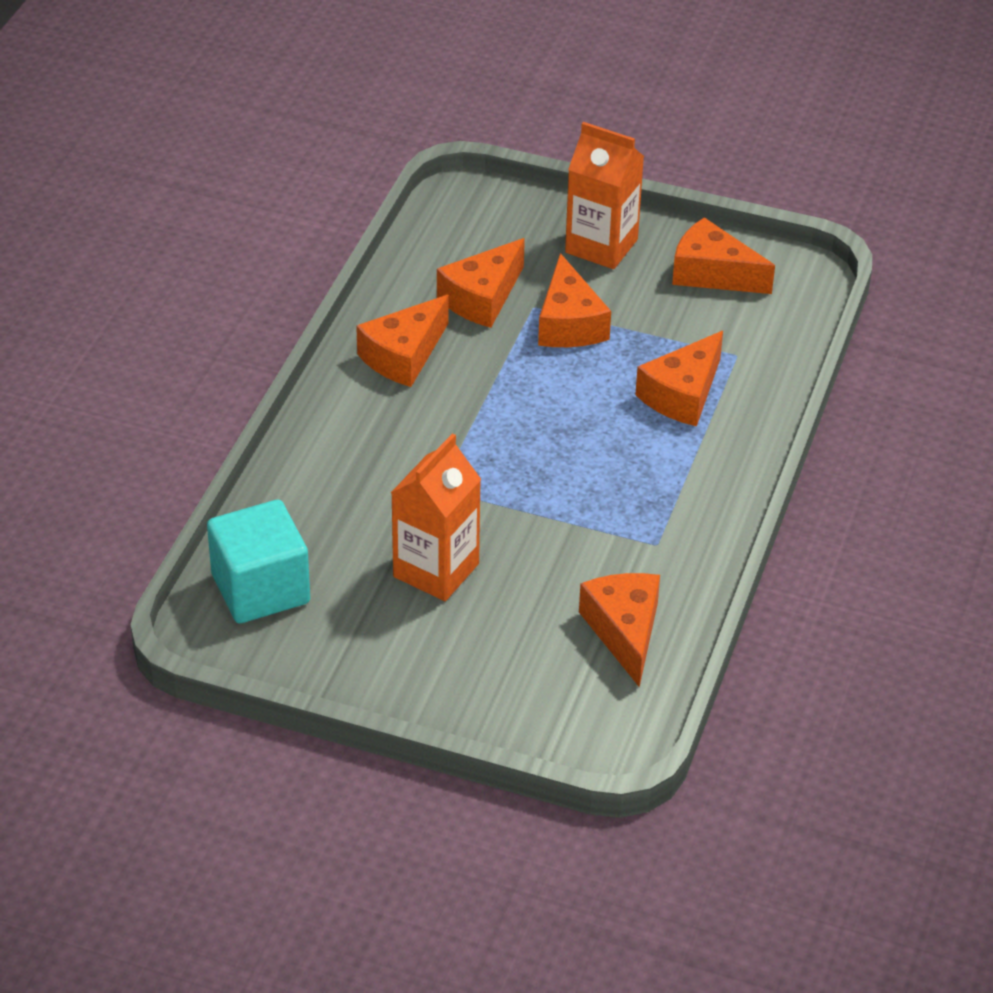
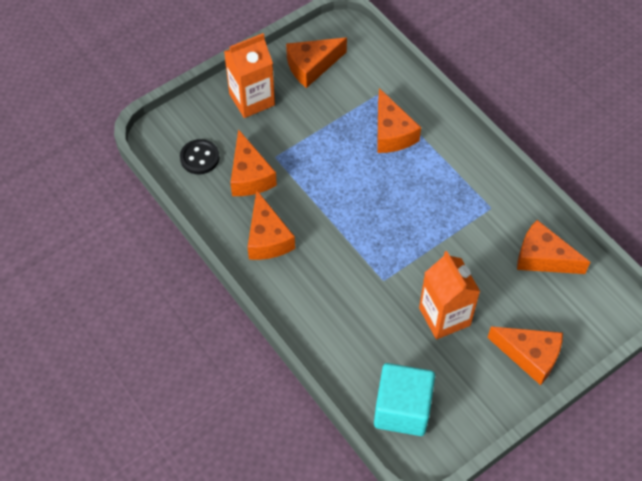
camera: 55 degrees left, 15 degrees up
orange cheese [538,253,611,347] -> orange cheese moved to [487,326,563,385]
none -> black button [180,139,219,175]

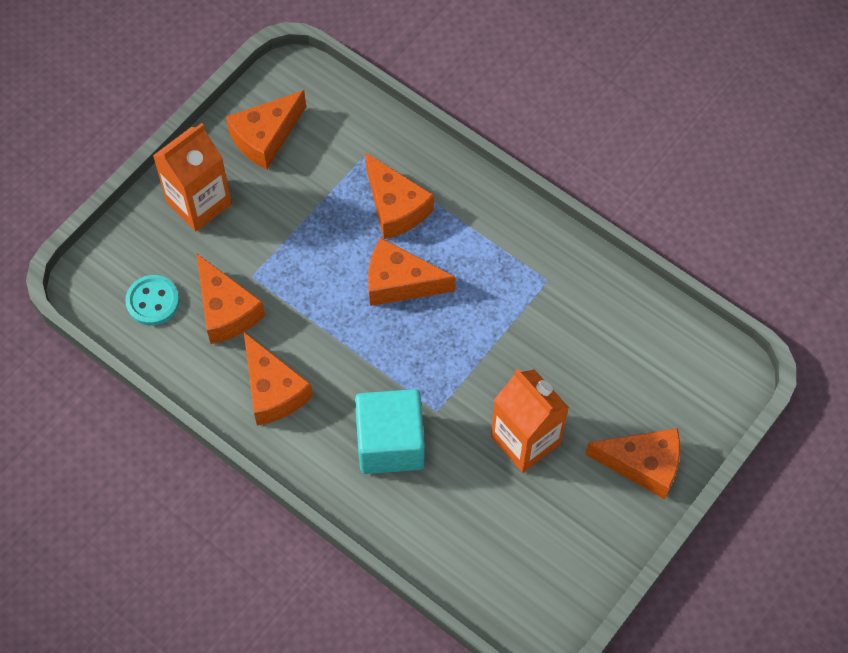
camera: 15 degrees left, 5 degrees up
black button [180,139,219,175] -> turquoise button [125,275,180,326]
turquoise cube [374,363,435,436] -> turquoise cube moved to [355,389,425,474]
orange cheese [517,220,590,274] -> orange cheese moved to [368,238,456,306]

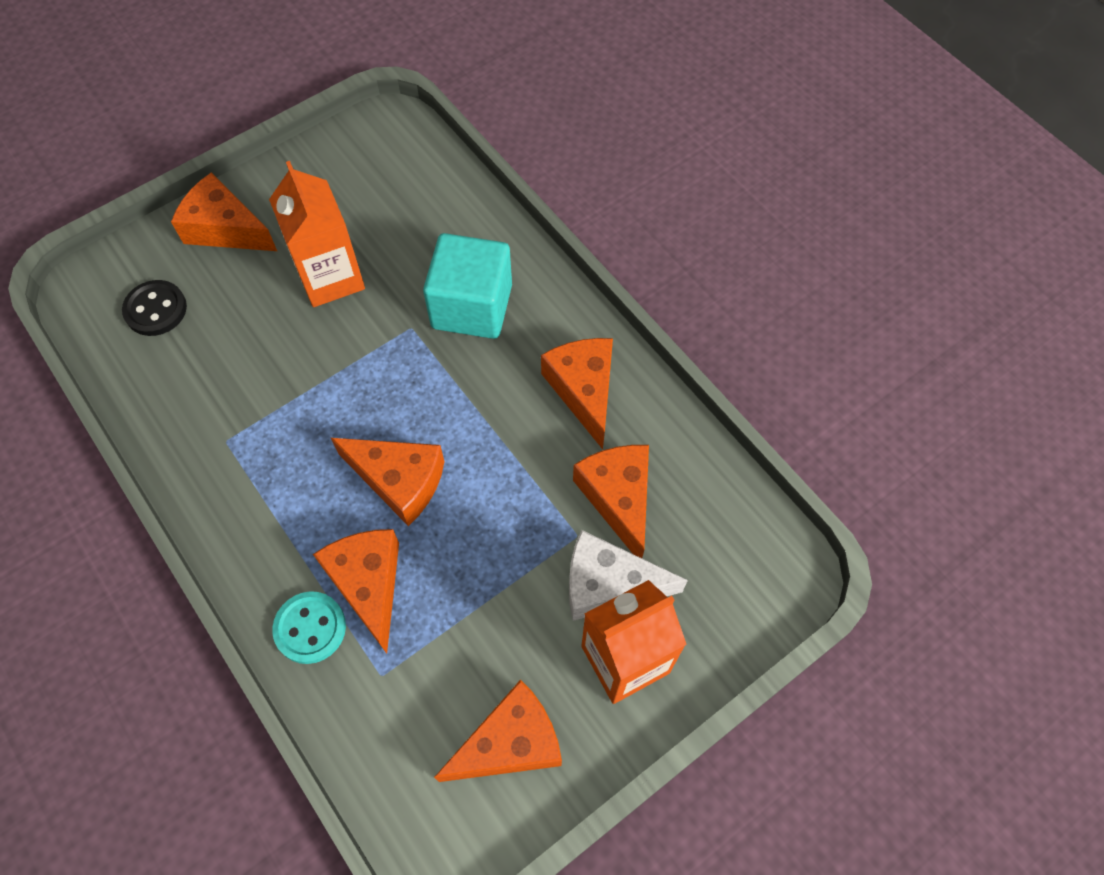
camera: 165 degrees left, 0 degrees up
turquoise button [125,275,180,326] -> turquoise button moved to [272,591,346,664]
none -> black button [122,280,187,336]
none -> white cheese [569,530,688,621]

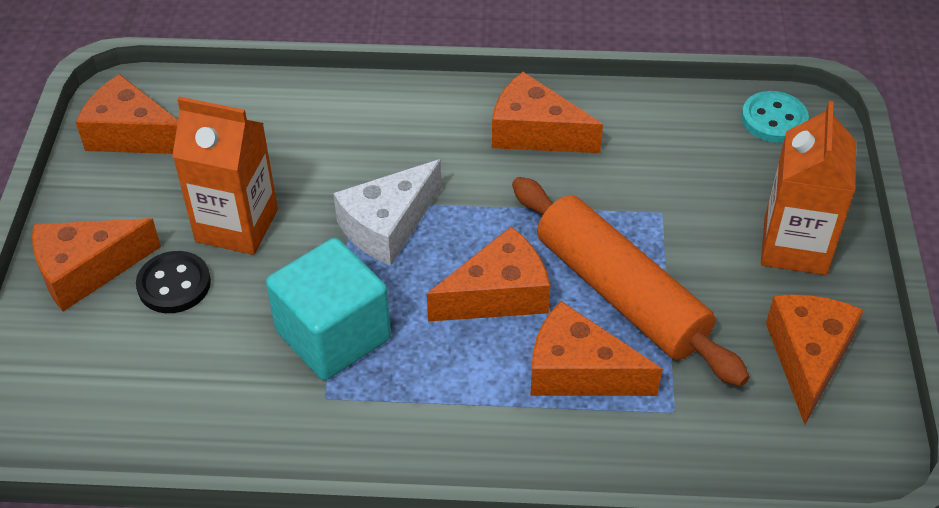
camera: 50 degrees left, 15 degrees down
black button [122,280,187,336] -> black button moved to [136,251,211,313]
turquoise button [272,591,346,664] -> turquoise button moved to [741,91,809,143]
turquoise cube [423,233,512,339] -> turquoise cube moved to [266,238,391,380]
white cheese [569,530,688,621] -> white cheese moved to [333,159,442,266]
orange cheese [573,445,649,558] -> orange cheese moved to [76,74,178,154]
none -> orange rolling pin [512,177,749,386]

